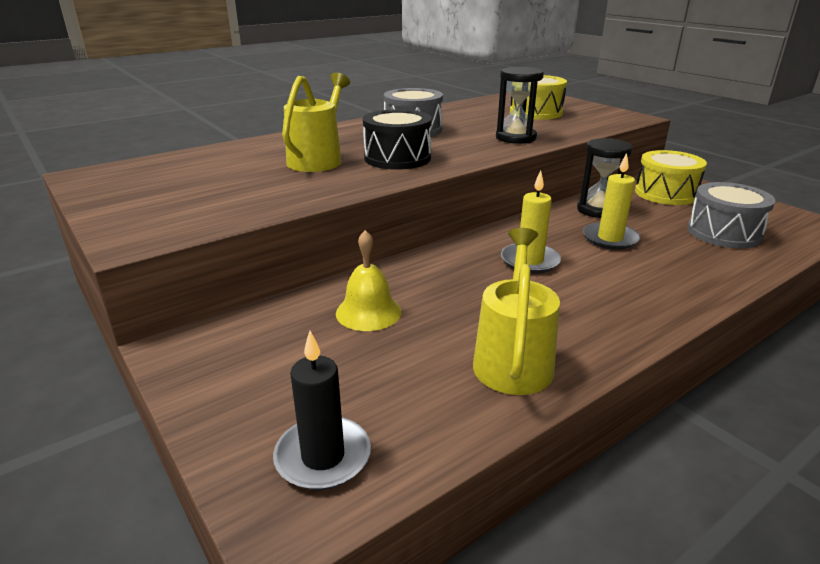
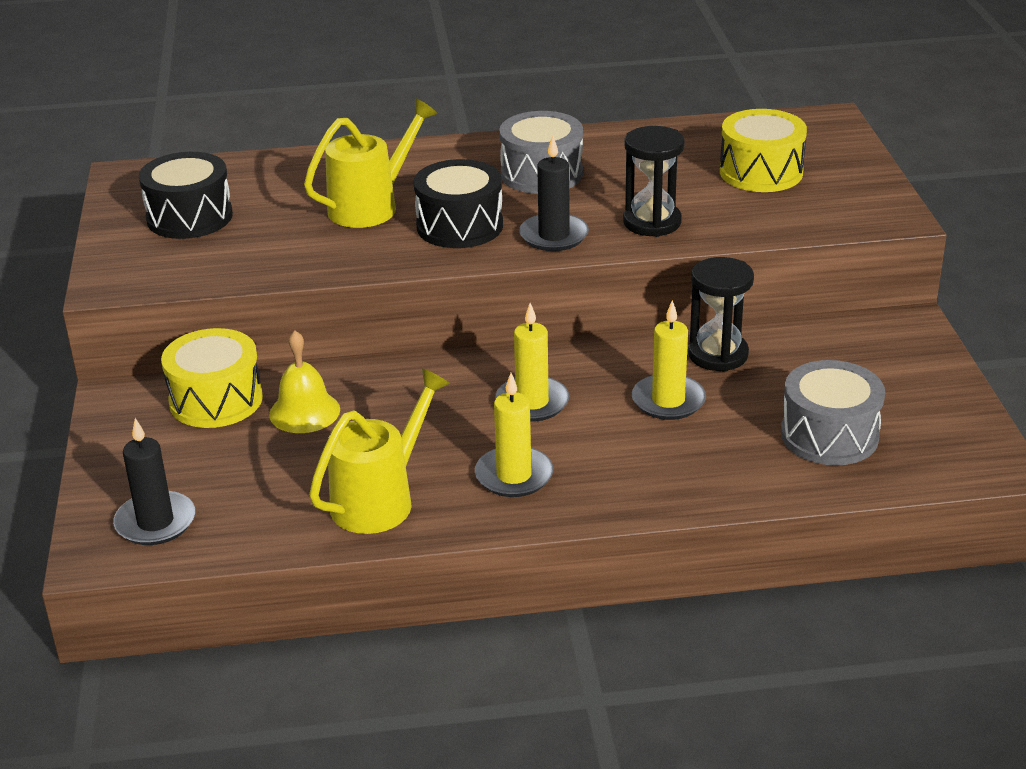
camera: 30 degrees right, 5 degrees up
yellow drum [635,150,707,205] -> yellow drum moved to [161,328,263,428]
none -> black drum [139,152,233,239]
none -> yellow candle [475,373,553,497]
none -> black candle [519,136,589,251]

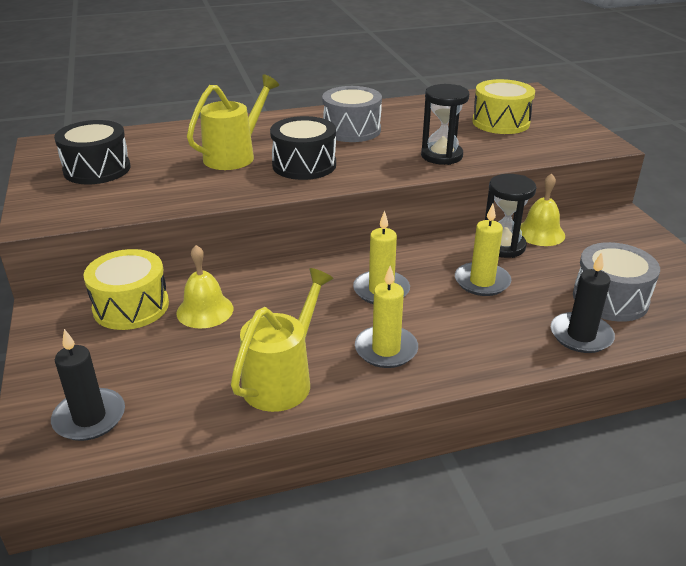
camera: 10 degrees left, 0 degrees up
black candle [519,136,589,251] -> black candle moved to [551,252,615,353]
none -> yellow bell [520,173,565,246]

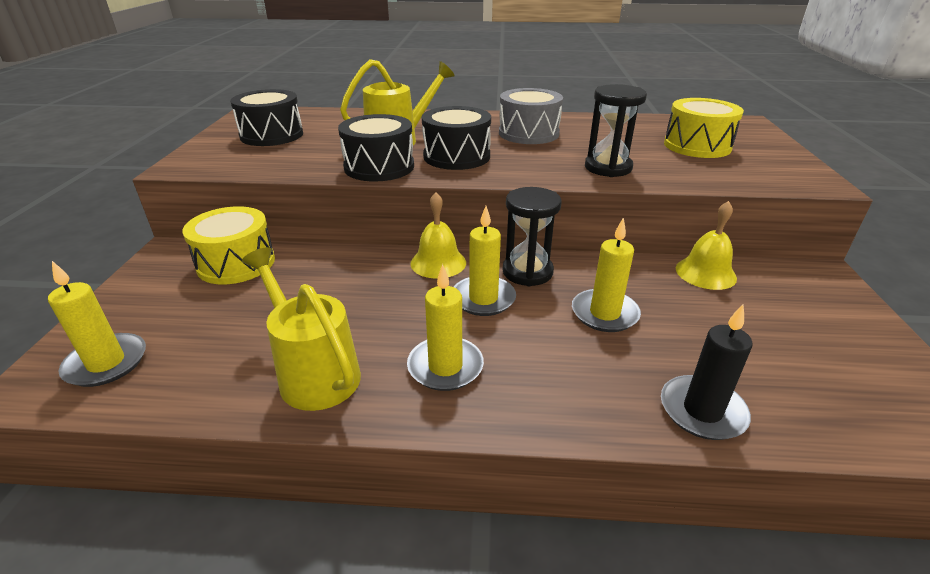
camera: 20 degrees right, 0 degrees up
black candle [51,329,125,441] -> yellow candle [48,261,146,387]
yellow bell [176,245,233,328] -> yellow bell moved to [410,192,466,279]
yellow watering can [231,268,334,412] -> yellow watering can turned 90 degrees counterclockwise [242,247,361,411]
black hourglass [485,174,536,258] -> black hourglass moved to [503,187,562,286]
grey drum [573,242,660,322] -> none
none -> black drum [338,114,414,182]

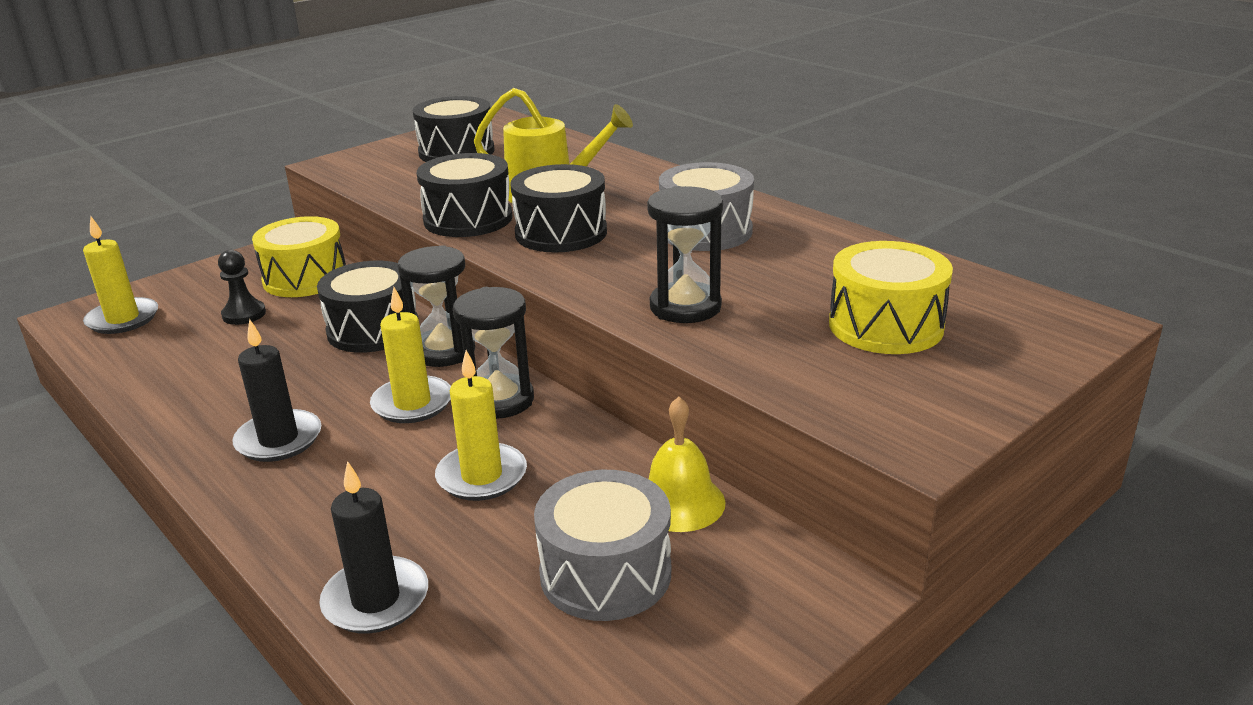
camera: 45 degrees right, 5 degrees down
yellow watering can [242,247,361,411] -> none
yellow candle [407,264,484,391] -> black candle [232,319,321,462]
yellow bell [410,192,466,279] -> black hourglass [398,245,475,367]
none -> black pawn [218,250,266,325]
none -> black drum [317,261,419,353]
none -> grey drum [534,470,671,621]

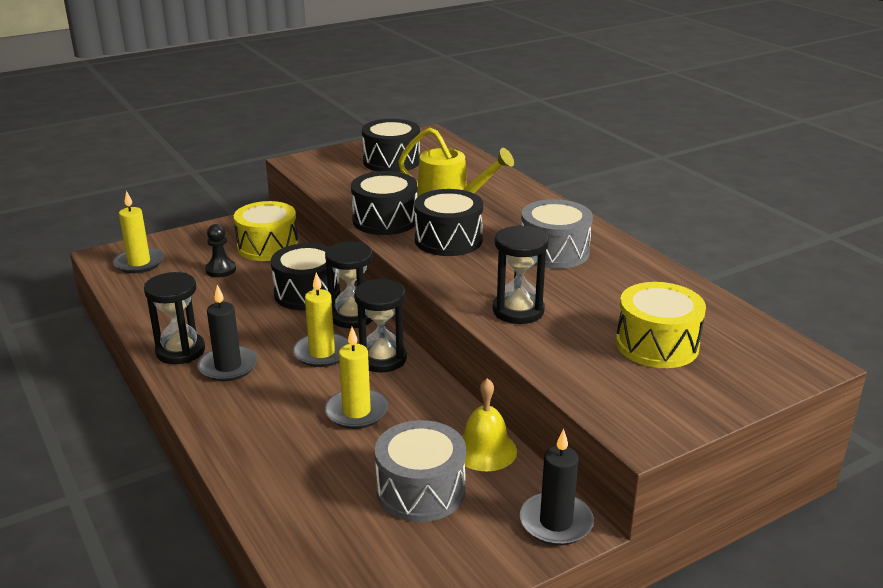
camera: 10 degrees right, 0 degrees up
black candle [319,461,428,634] -> black candle moved to [520,429,594,545]
none -> black hourglass [144,272,205,364]

